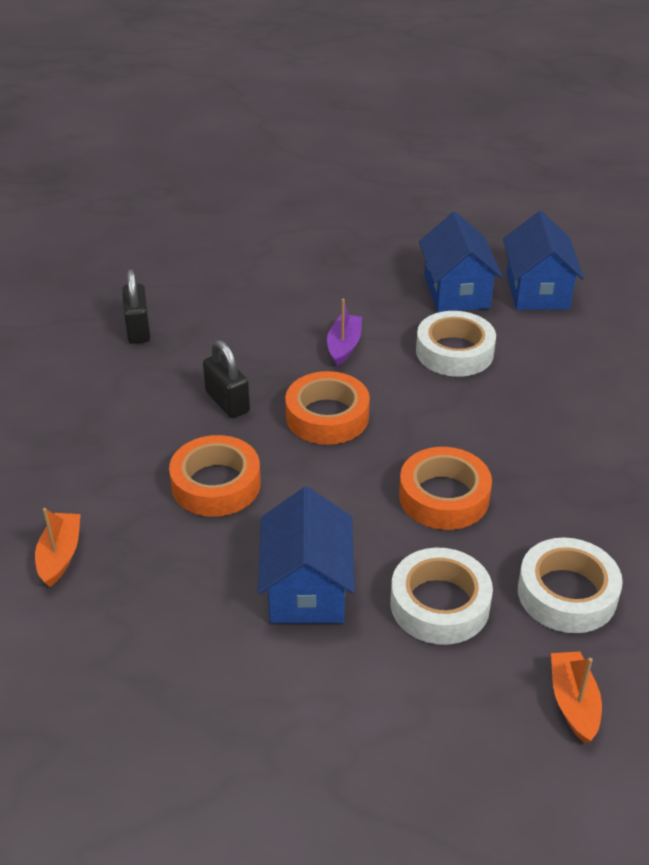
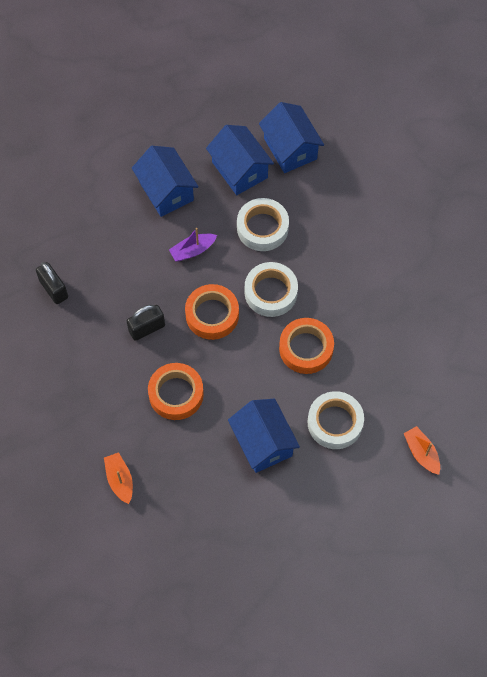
camera: 25 degrees left, 25 degrees up
black padlock [203,340,250,418] -> black padlock turned 60 degrees counterclockwise [127,305,165,341]
purple boat [327,299,362,366] -> purple boat turned 105 degrees counterclockwise [169,228,217,262]
white tape [518,537,623,633] -> white tape moved to [245,262,298,317]
none -> blue house [132,146,199,217]

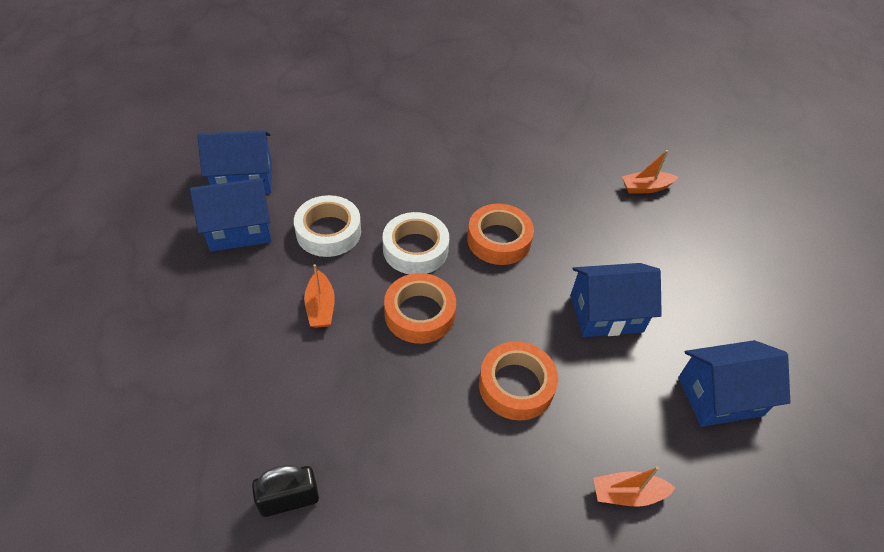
camera: 75 degrees left, 15 degrees down
black padlock [127,305,165,341] -> none
blue house [132,146,199,217] -> blue house moved to [678,340,790,427]
purple boat [169,228,217,262] -> orange boat [304,264,335,328]
white tape [308,391,364,449] -> none

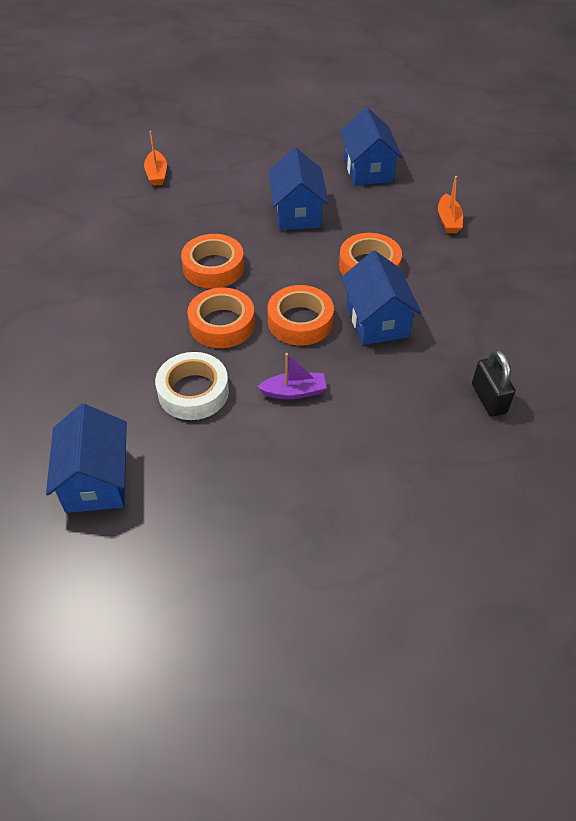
camera: 85 degrees left, 0 degrees up
blue house [190,178,271,252] -> blue house moved to [342,250,421,345]
orange boat [304,264,335,328] -> purple boat [257,353,327,399]
white tape [383,212,449,274] -> orange tape [187,288,255,348]

